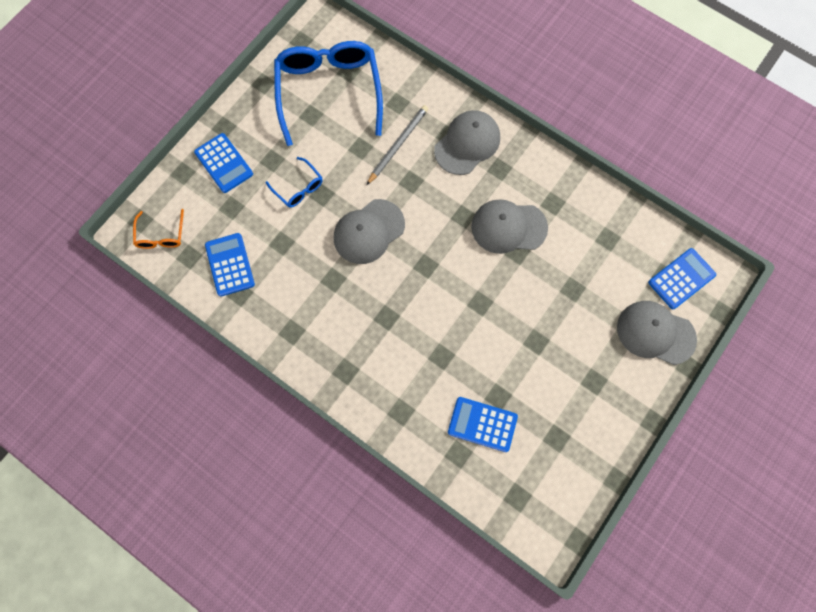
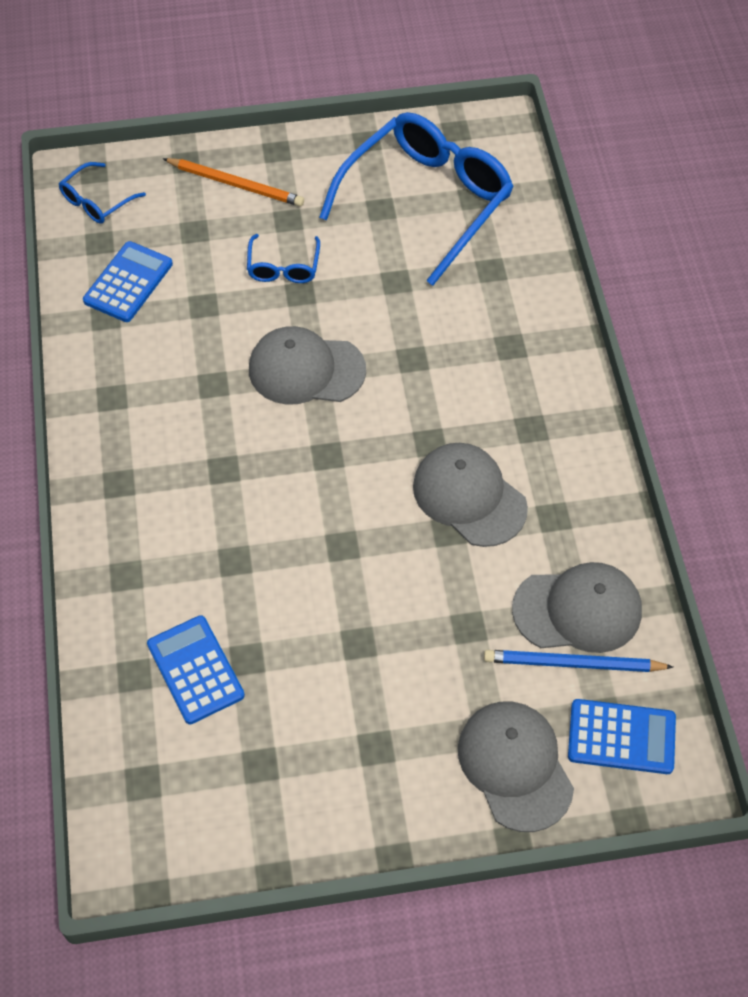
camera: 45 degrees right, 15 degrees down
orange glasses [133,209,184,249] -> blue glasses [59,162,146,224]
blue calculator [194,133,253,193] -> orange pencil [162,158,304,207]
grey pencil [367,105,428,185] -> none
grey cap [434,110,500,175] -> grey cap moved to [512,562,642,653]
none -> blue pencil [484,650,673,672]

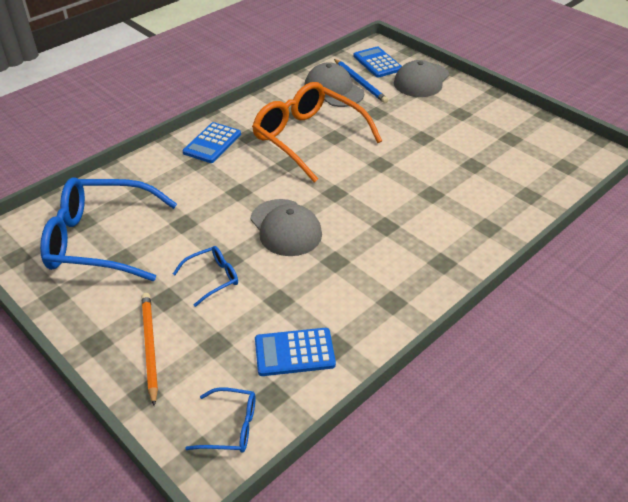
camera: 125 degrees left, 15 degrees down
blue calculator [147,615,245,724] -> blue calculator moved to [183,122,241,163]
grey cap [413,443,528,547] -> orange glasses [252,82,382,183]

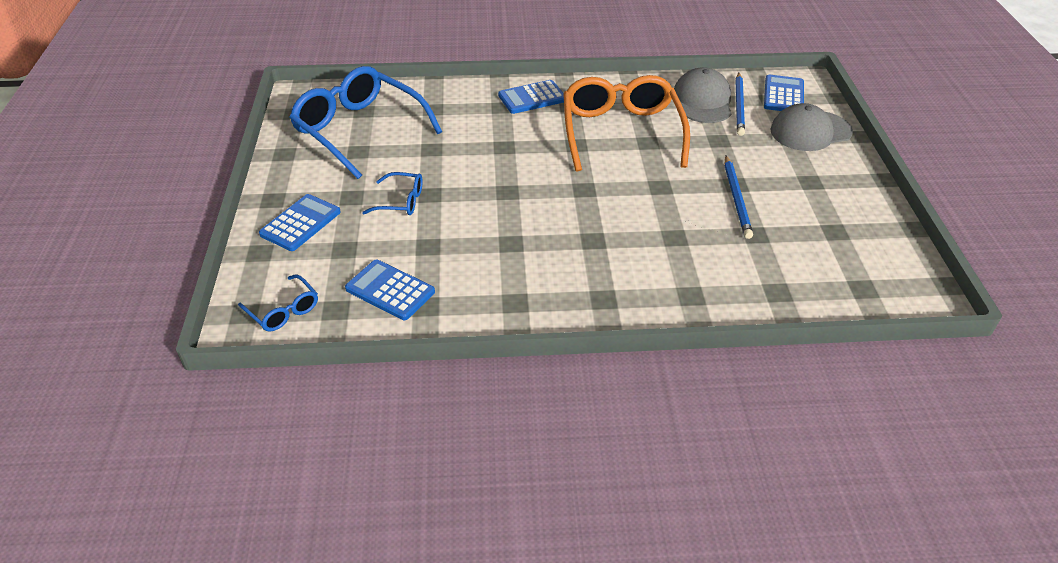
camera: 40 degrees right, 0 degrees up
orange pencil [142,293,158,406] -> blue calculator [259,194,341,251]
grey cap [250,199,322,256] -> none
none -> blue pencil [725,155,753,239]

